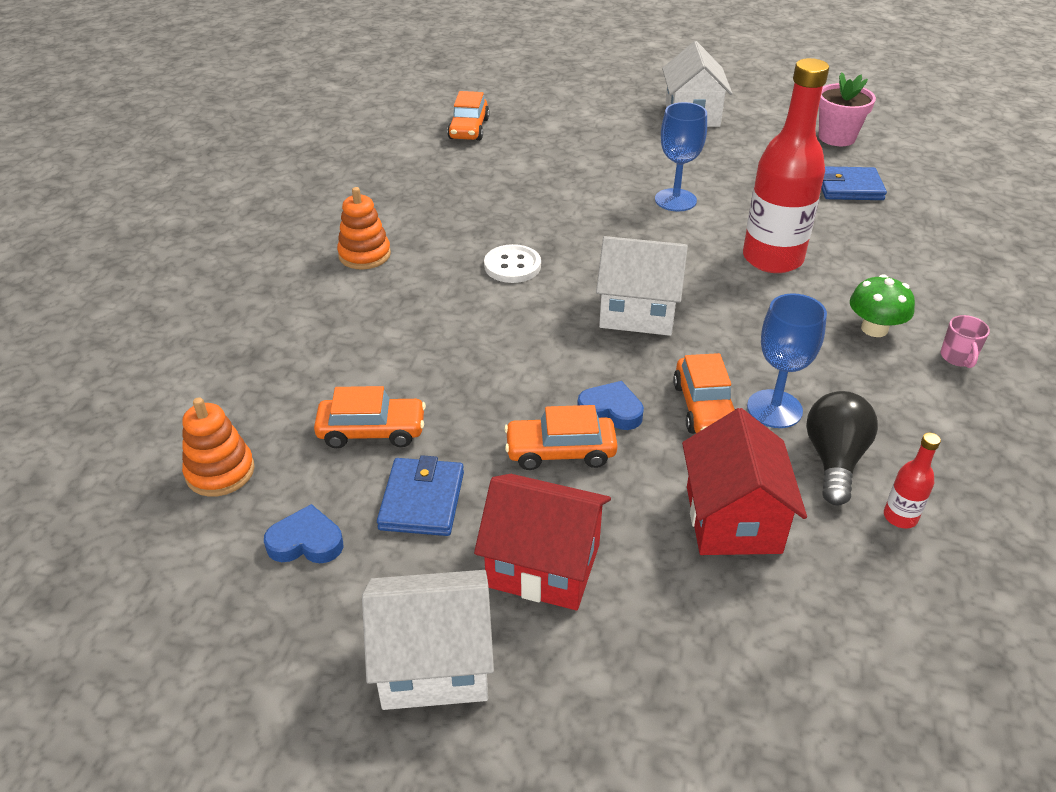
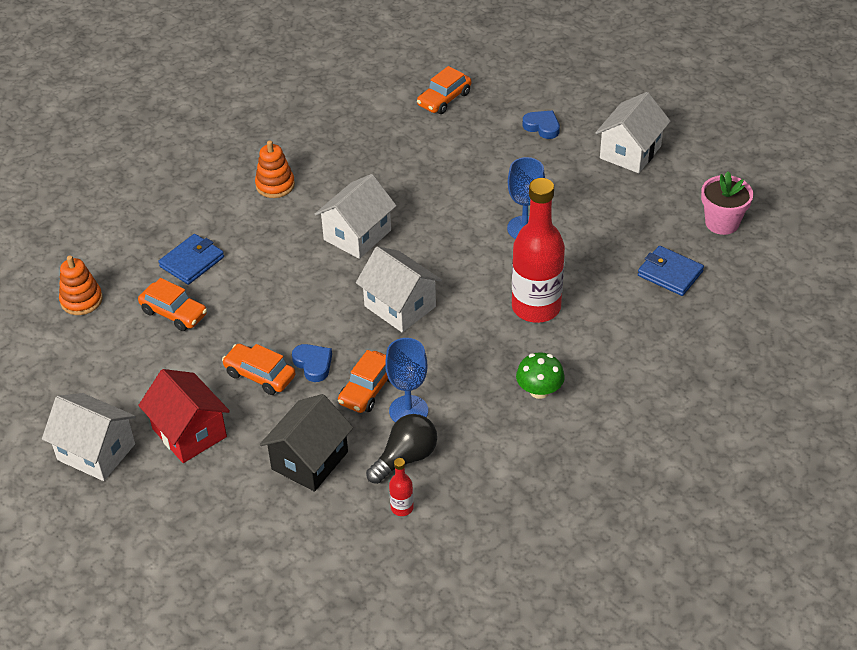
camera: 35 degrees right, 5 degrees up
blue heart [264,504,343,563] -> blue heart moved to [523,111,560,139]
blue wallet [377,455,464,536] -> blue wallet moved to [158,234,224,285]
white button [484,244,541,283] -> white house [315,174,397,259]
red house [682,408,807,555] -> black house [260,394,353,492]
pink mug [941,315,990,368] -> none

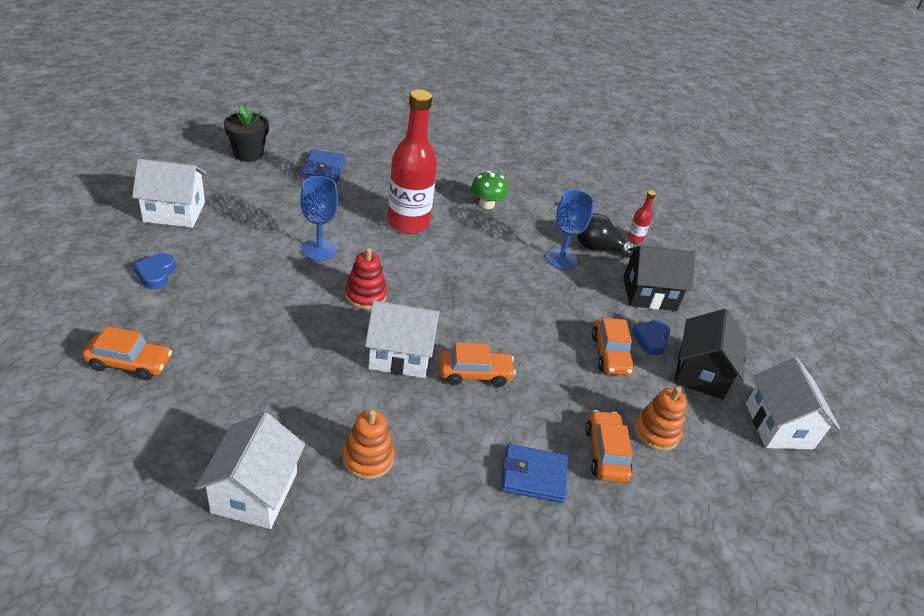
camera: 130 degrees left, 5 degrees down
orange stacking toy [59,256,103,315] -> orange stacking toy moved to [634,386,687,451]
red house [138,369,230,463] -> black house [674,309,747,399]
blue heart [292,344,332,382] -> blue heart moved to [632,320,670,355]
orange car [338,350,390,413] -> orange car moved to [439,342,516,387]
white house [356,246,442,333] -> white house moved to [195,412,305,529]
pink flower pot [701,172,753,235] -> black flower pot [224,105,269,162]
none -> red stacking toy [345,248,387,310]

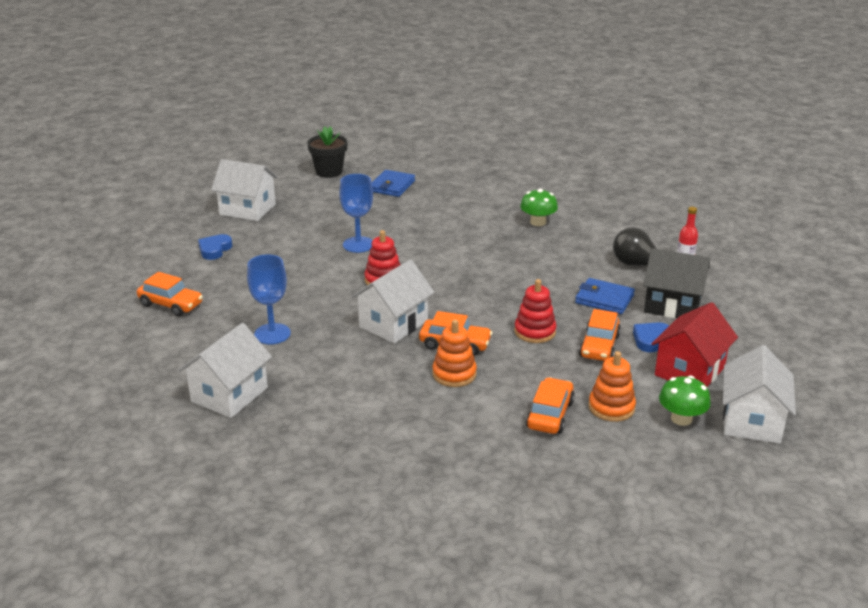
camera: 25 degrees right, 10 degrees down
orange stacking toy [343,409,395,479] -> orange stacking toy moved to [432,320,477,387]
white house [365,301,440,378] -> white house turned 75 degrees counterclockwise [351,259,435,344]
red bottle [387,89,437,234] -> none
blue wallet [501,444,568,503] -> blue wallet moved to [575,278,635,314]
blue goblet [546,190,594,270] -> blue goblet moved to [247,254,291,344]
black house [674,309,747,399] -> red house [651,302,738,387]
none -> red stacking toy [514,279,556,343]
none -> green mushroom [659,376,711,426]

